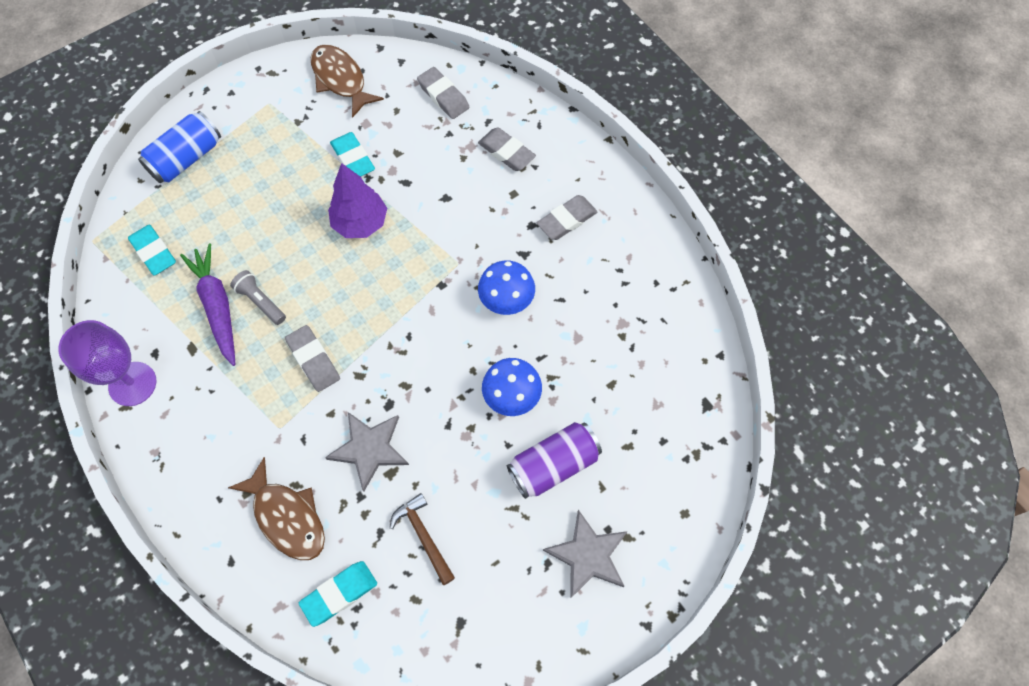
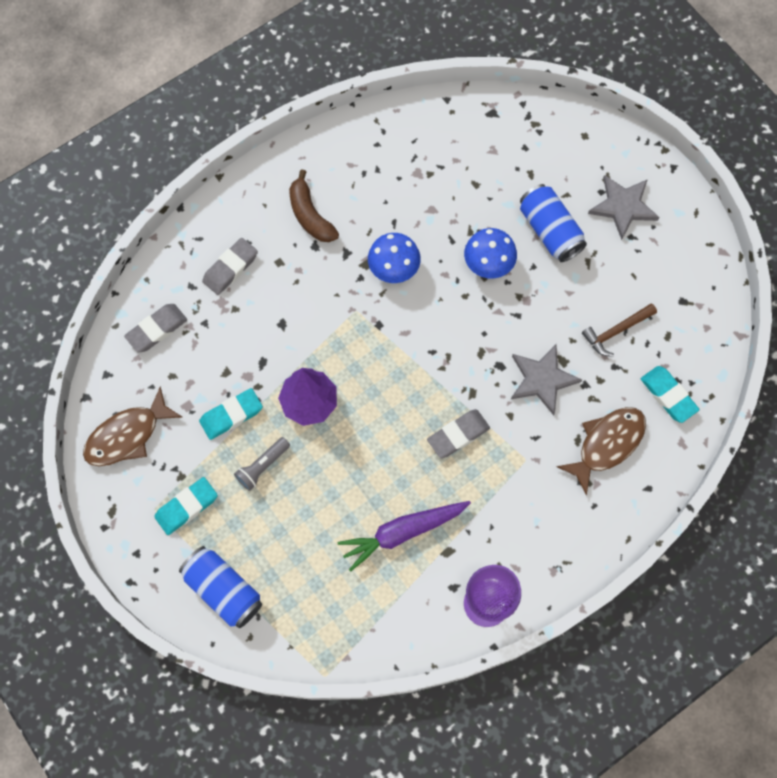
camera: 90 degrees left, 5 degrees up
turquoise eraser [128,225,176,276] -> turquoise eraser moved to [154,477,218,535]
grey flashlight [230,270,286,325] -> grey flashlight moved to [234,437,290,491]
purple can [507,422,602,499] -> blue can [520,184,587,262]
grey eraser [537,195,597,240] -> brown banana [289,169,339,242]

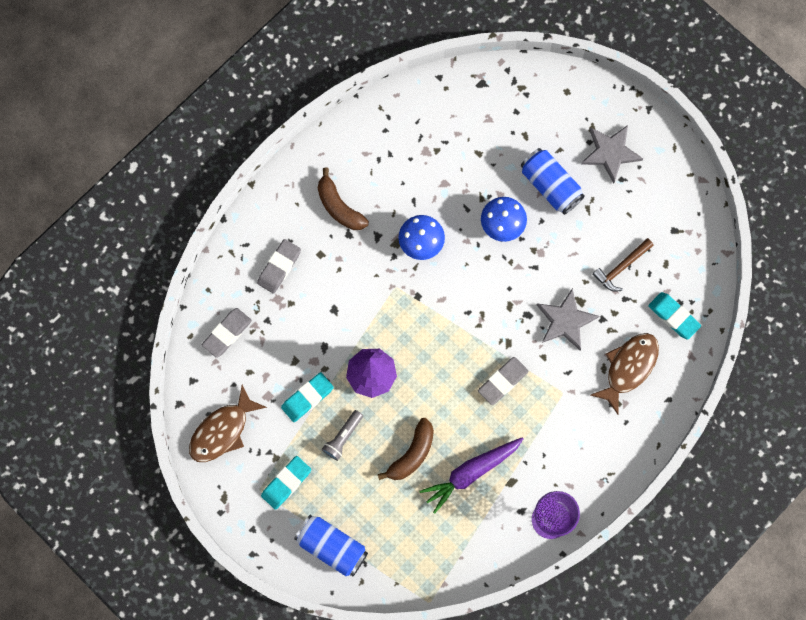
camera: 10 degrees left, 5 degrees up
none -> brown banana [378,418,434,480]

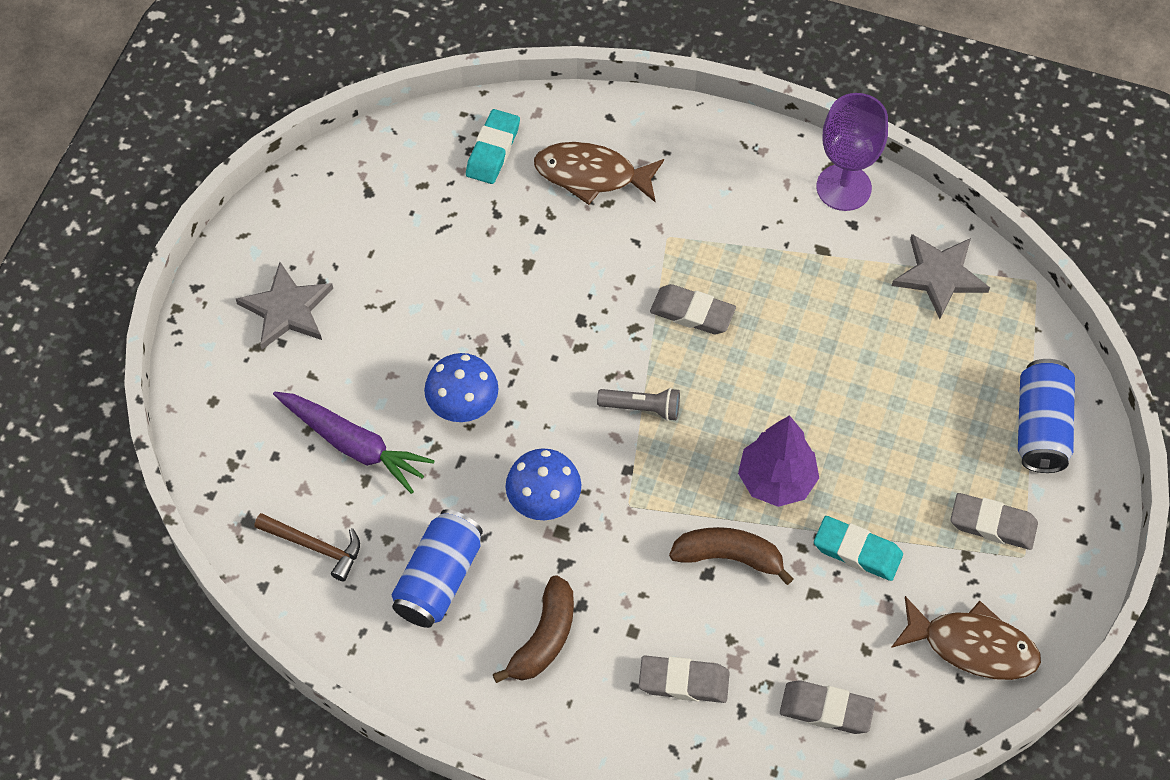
camera: 115 degrees left, 15 degrees down
turquoise eraser [261,456,311,510] -> grey eraser [950,493,1038,550]
grey flashlight [322,410,363,461] -> grey flashlight moved to [597,388,680,421]
brown banana [378,418,434,480] -> brown banana moved to [669,527,794,585]
purple carrot [420,437,524,514] -> purple carrot moved to [273,392,435,494]
blue can [521,148,585,215] -> blue can moved to [392,509,483,628]
grey star [537,288,599,350] -> grey star moved to [891,234,990,319]
brown hammer [592,238,654,292] -> brown hammer moved to [254,513,360,582]

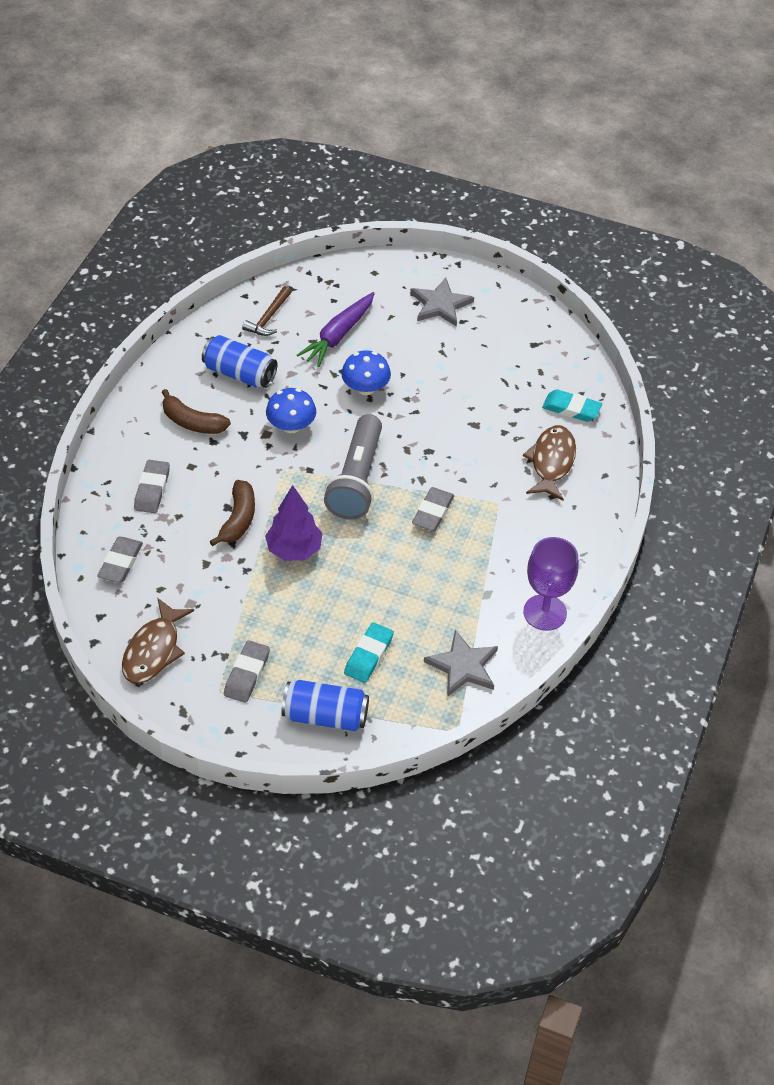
camera: 90 degrees right, 10 degrees down
grey flashlight [597,388,680,421] -> grey flashlight [324,414,382,520], size x2.11
turquoise eraser [814,516,903,581] -> turquoise eraser moved to [344,622,394,683]

